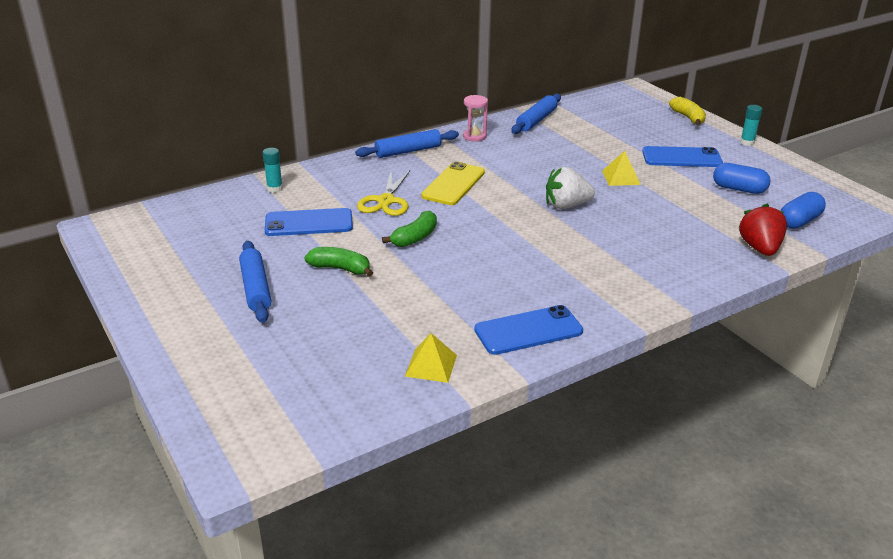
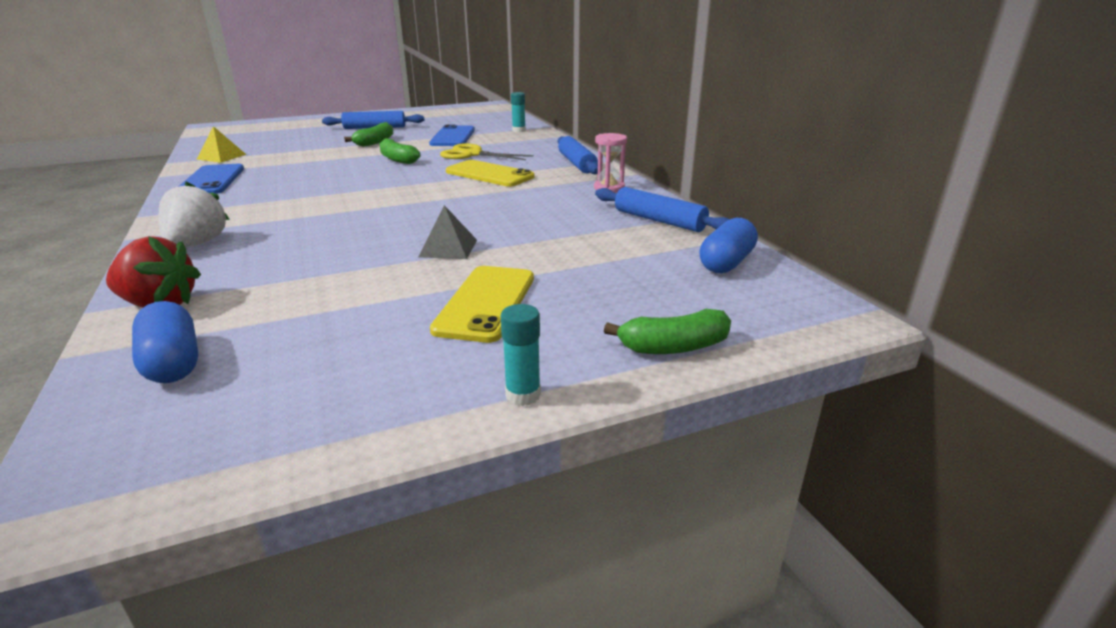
camera: 100 degrees right, 5 degrees down
white strawberry [546,167,595,209] -> white strawberry moved to [158,181,230,247]
yellow pyramid [602,151,641,186] -> grey pyramid [418,205,477,259]
blue phone [642,146,723,167] -> yellow phone [430,266,534,343]
yellow banana [669,97,706,125] -> green banana [604,309,731,354]
blue capsule [713,163,770,194] -> blue capsule moved to [699,218,758,273]

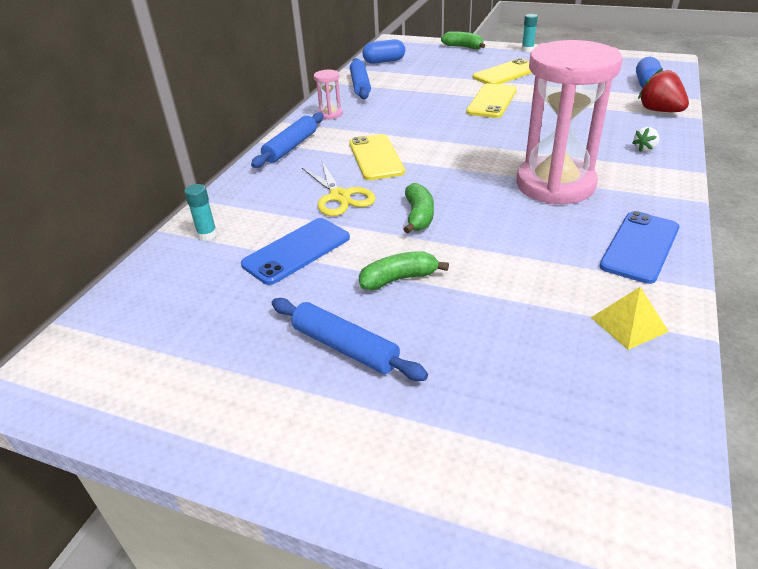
camera: 135 degrees left, 10 degrees up
white strawberry [158,181,230,247] -> white strawberry [632,127,660,152], size x0.54
grey pyramid [418,205,477,259] -> yellow phone [466,83,517,118]
none -> pink hourglass [516,40,623,205]

